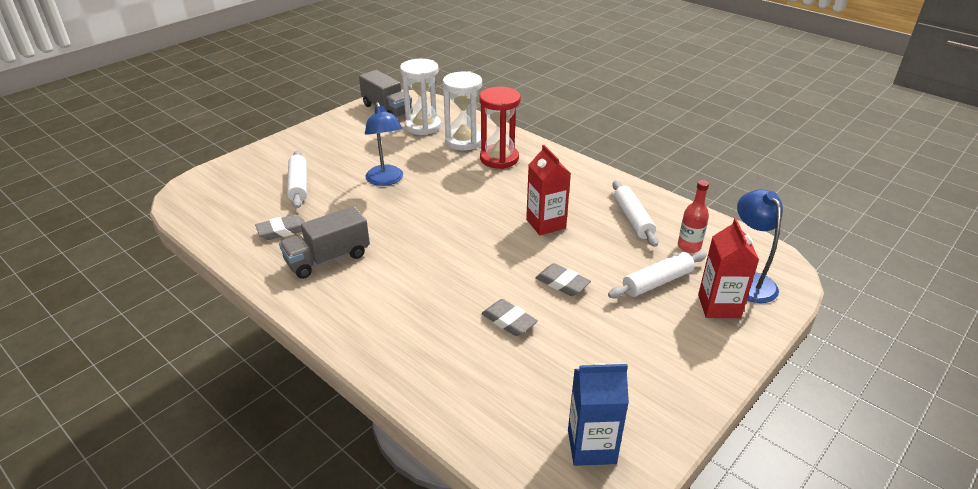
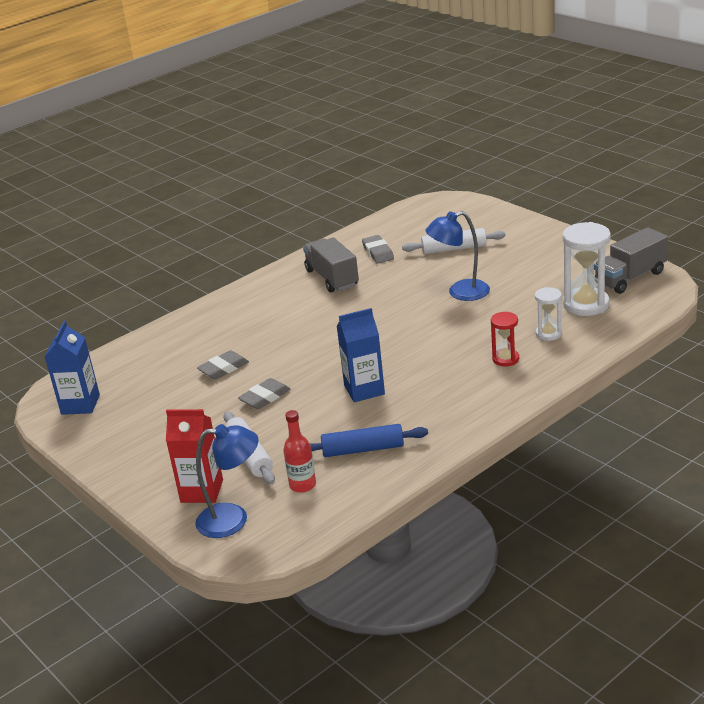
camera: 100 degrees right, 5 degrees down
white hourglass [443,71,482,151] -> white hourglass [535,287,562,341], size x0.56
red hourglass [479,87,521,169] -> red hourglass [491,312,519,366], size x0.56
red carton [526,145,571,235] -> blue carton [337,308,385,402]
white rolling pin [612,180,658,247] -> blue rolling pin [309,424,428,457]

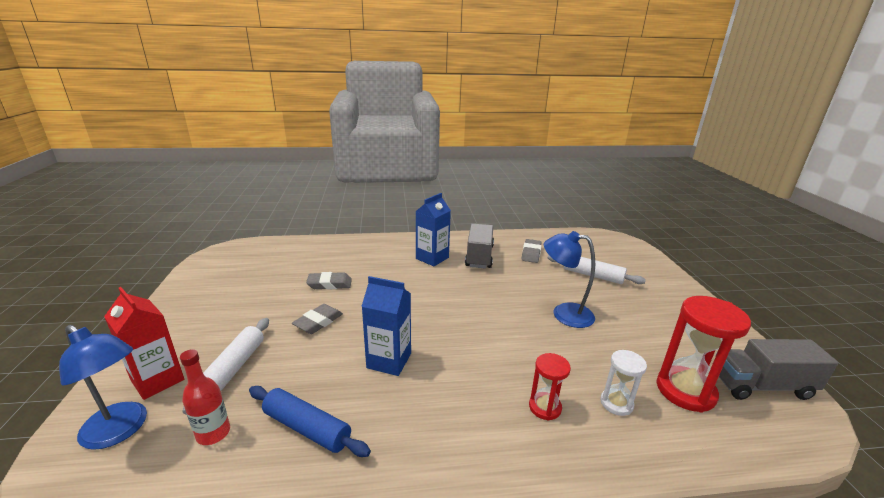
camera: 30 degrees right, 5 degrees down
blue carton [45,321,100,415] -> blue carton moved to [415,193,451,266]
grey eraser [238,378,290,409] -> grey eraser turned 45 degrees counterclockwise [292,304,343,334]
white hourglass [563,222,611,316] -> red hourglass [656,296,751,413]

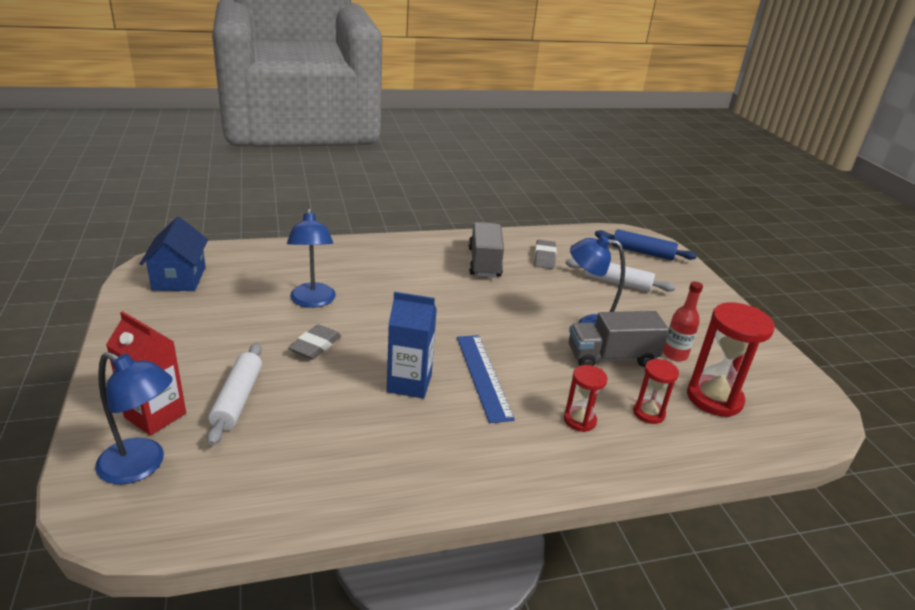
camera: 10 degrees left, 5 degrees up
red bottle [180,349,230,445] -> red bottle moved to [663,282,703,361]
blue rolling pin [249,386,371,457] -> blue rolling pin moved to [595,229,697,260]
grey eraser [306,272,352,290] -> blue lamp [287,208,336,308]
blue carton [415,193,451,266] -> none
white hourglass [600,350,647,416] -> red hourglass [633,359,679,424]
grey truck [715,339,838,400] -> grey truck moved to [569,311,669,367]
none -> blue house [140,217,208,291]
none -> blue ruler [457,335,515,423]

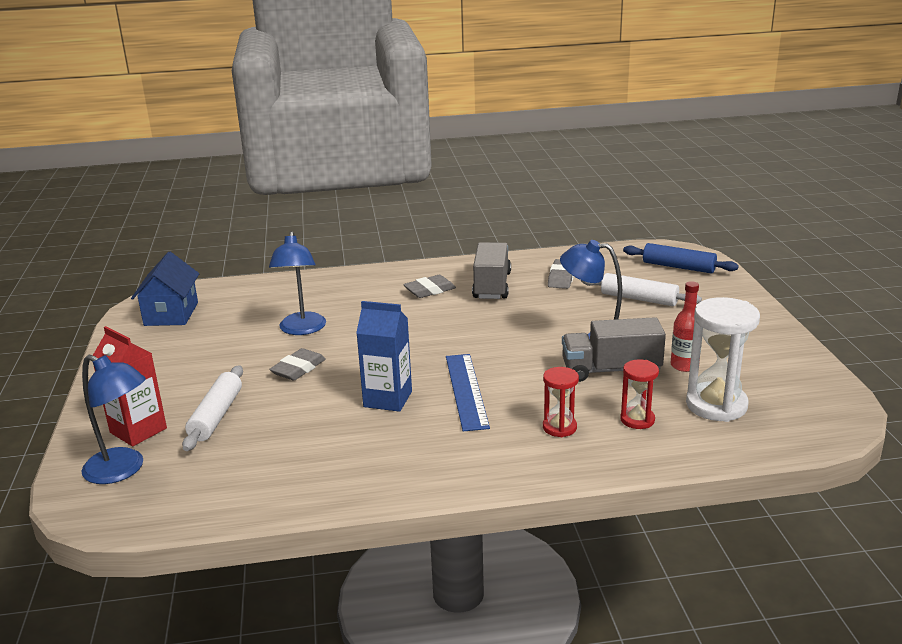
camera: 10 degrees right, 5 degrees down
red hourglass [687,302,775,417] -> white hourglass [686,297,760,422]
none -> grey eraser [403,275,456,298]

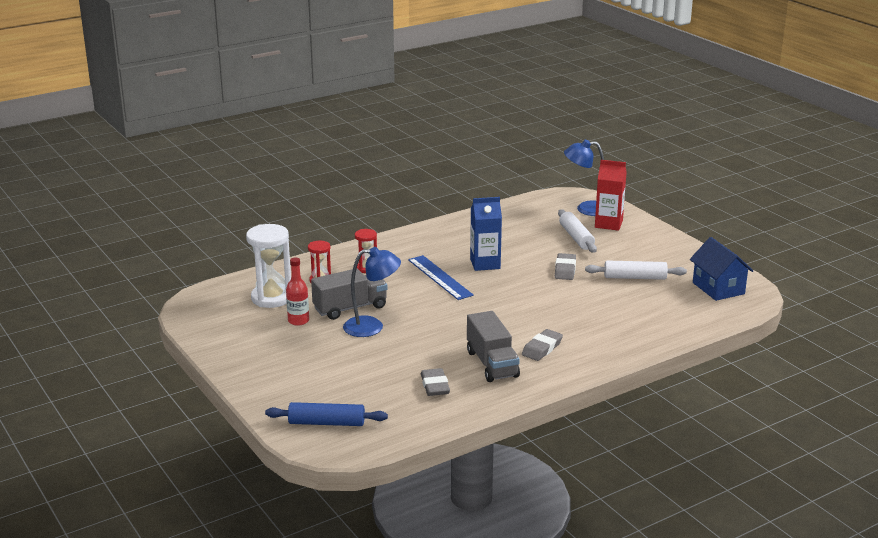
camera: 155 degrees right, 0 degrees up
blue lamp [269,231,326,335] -> none
white rolling pin [581,273,702,306] -> white rolling pin moved to [585,260,687,280]

